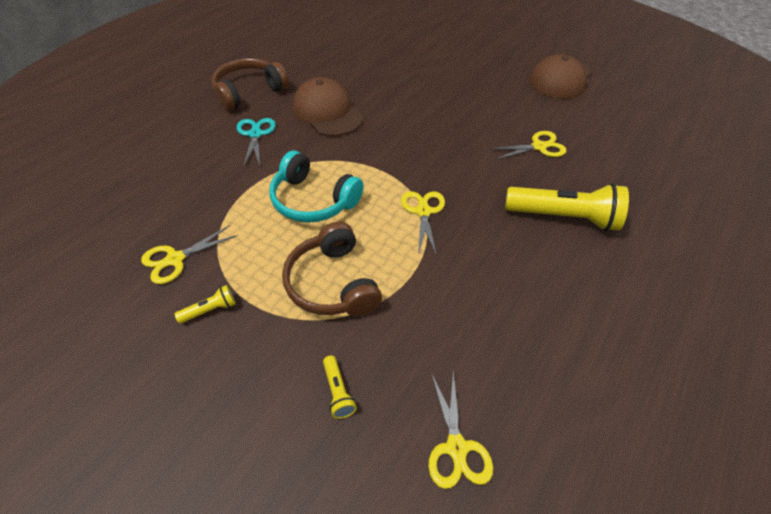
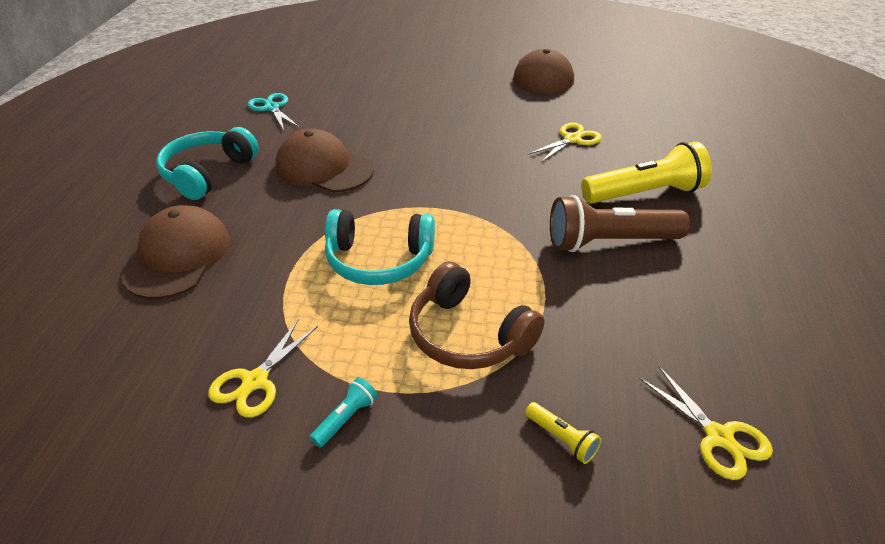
camera: 25 degrees left, 10 degrees down
yellow flashlight [175,285,236,324] -> turquoise flashlight [310,377,378,448]
brown headphones [212,58,289,111] -> turquoise headphones [156,127,259,200]
turquoise scissors [237,118,276,167] -> turquoise scissors moved to [248,93,300,130]
yellow scissors [401,191,445,256] -> none
none -> brown cap [121,205,230,299]
none -> brown flashlight [550,195,690,252]

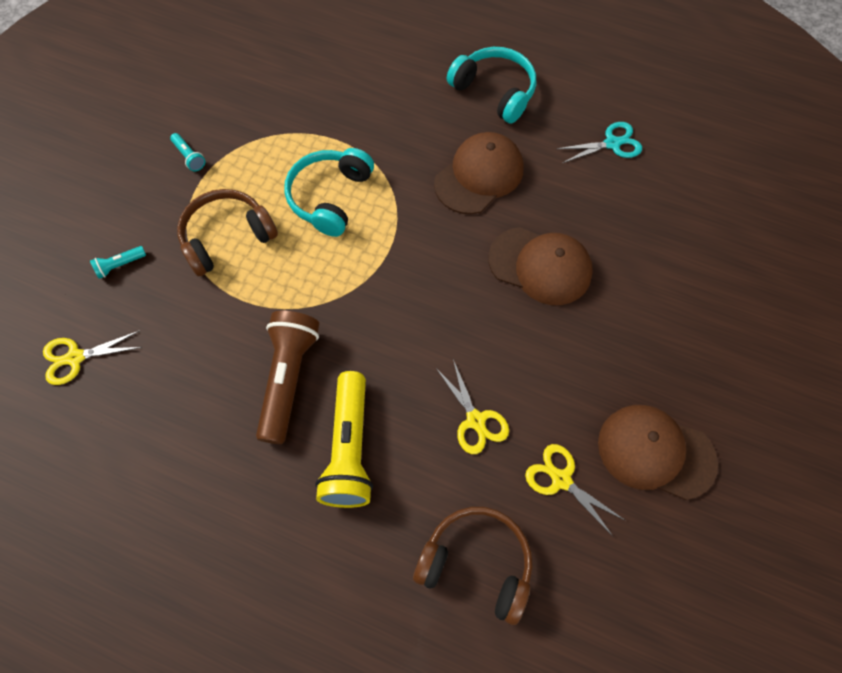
camera: 105 degrees right, 25 degrees up
brown cap [121,205,230,299] -> brown cap moved to [488,227,593,305]
yellow scissors [208,319,318,418] -> yellow scissors moved to [525,444,626,536]
yellow flashlight [525,402,601,464] -> turquoise flashlight [90,246,146,279]
none -> brown headphones [413,507,532,625]

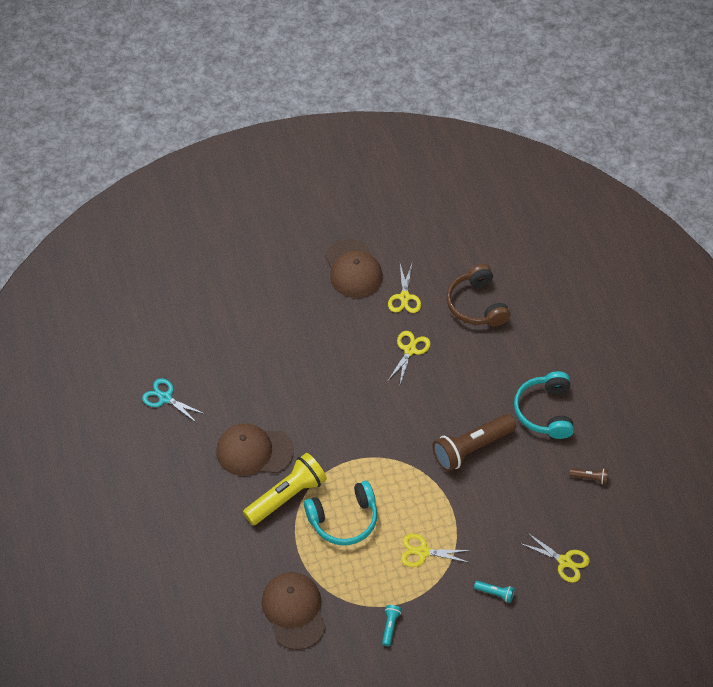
camera: 130 degrees left, 10 degrees down
brown headphones [177,189,278,276] -> yellow scissors [401,534,471,567]
yellow flashlight [315,371,373,508] -> yellow flashlight moved to [243,453,327,525]
turquoise headphones [447,47,536,123] -> turquoise headphones moved to [514,371,574,439]
brown cap [488,227,593,305] -> brown cap moved to [261,572,326,650]
none -> brown flashlight [569,468,608,484]

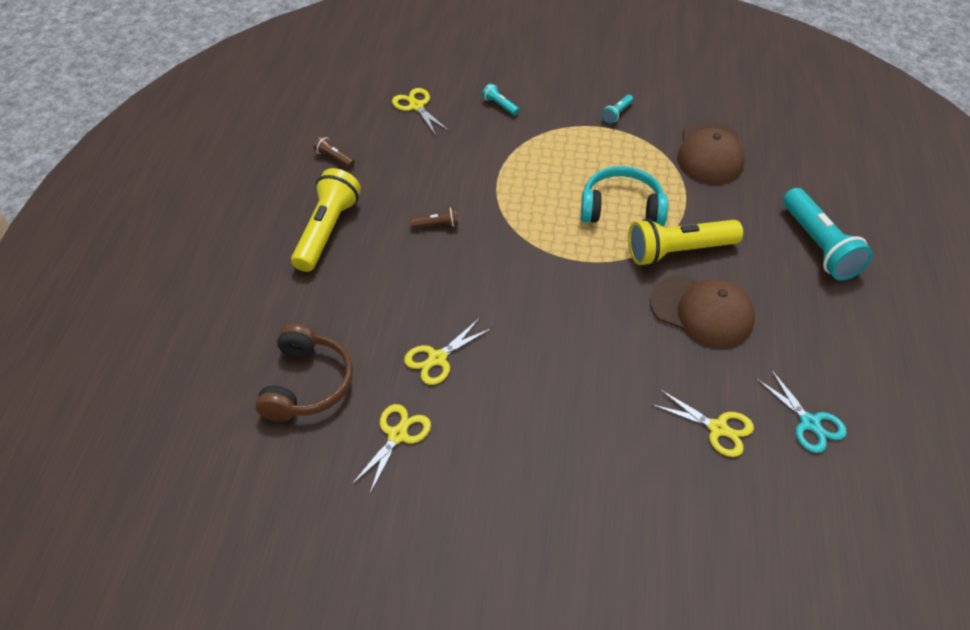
camera: 155 degrees left, 5 degrees down
brown cap [325,239,383,298] -> none
yellow scissors [401,534,471,567] -> yellow scissors moved to [651,389,754,457]
brown flashlight [432,414,516,471] -> brown flashlight [411,207,458,228], size x0.43
turquoise headphones [514,371,574,439] -> yellow flashlight [291,168,361,272]
none -> turquoise flashlight [783,188,873,281]

